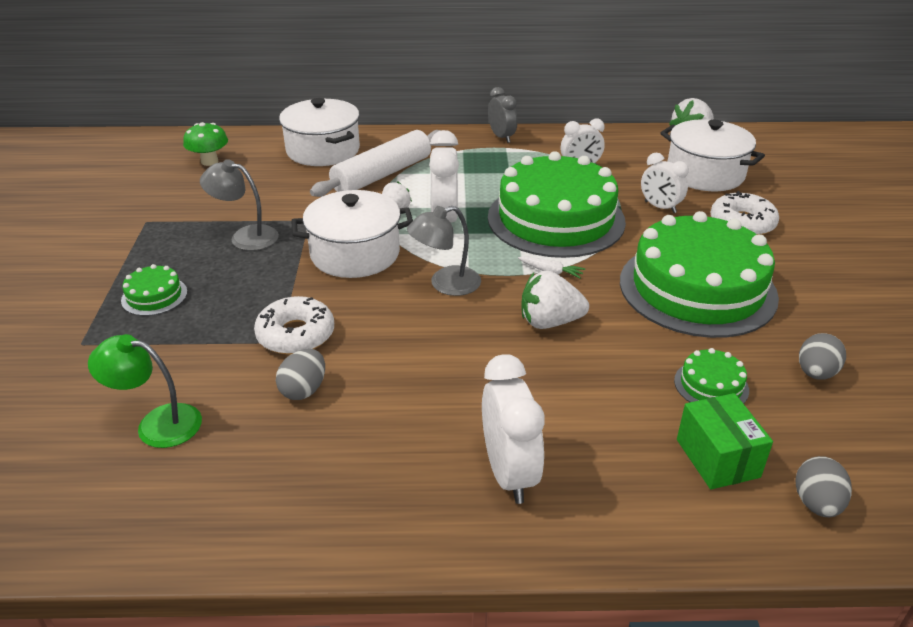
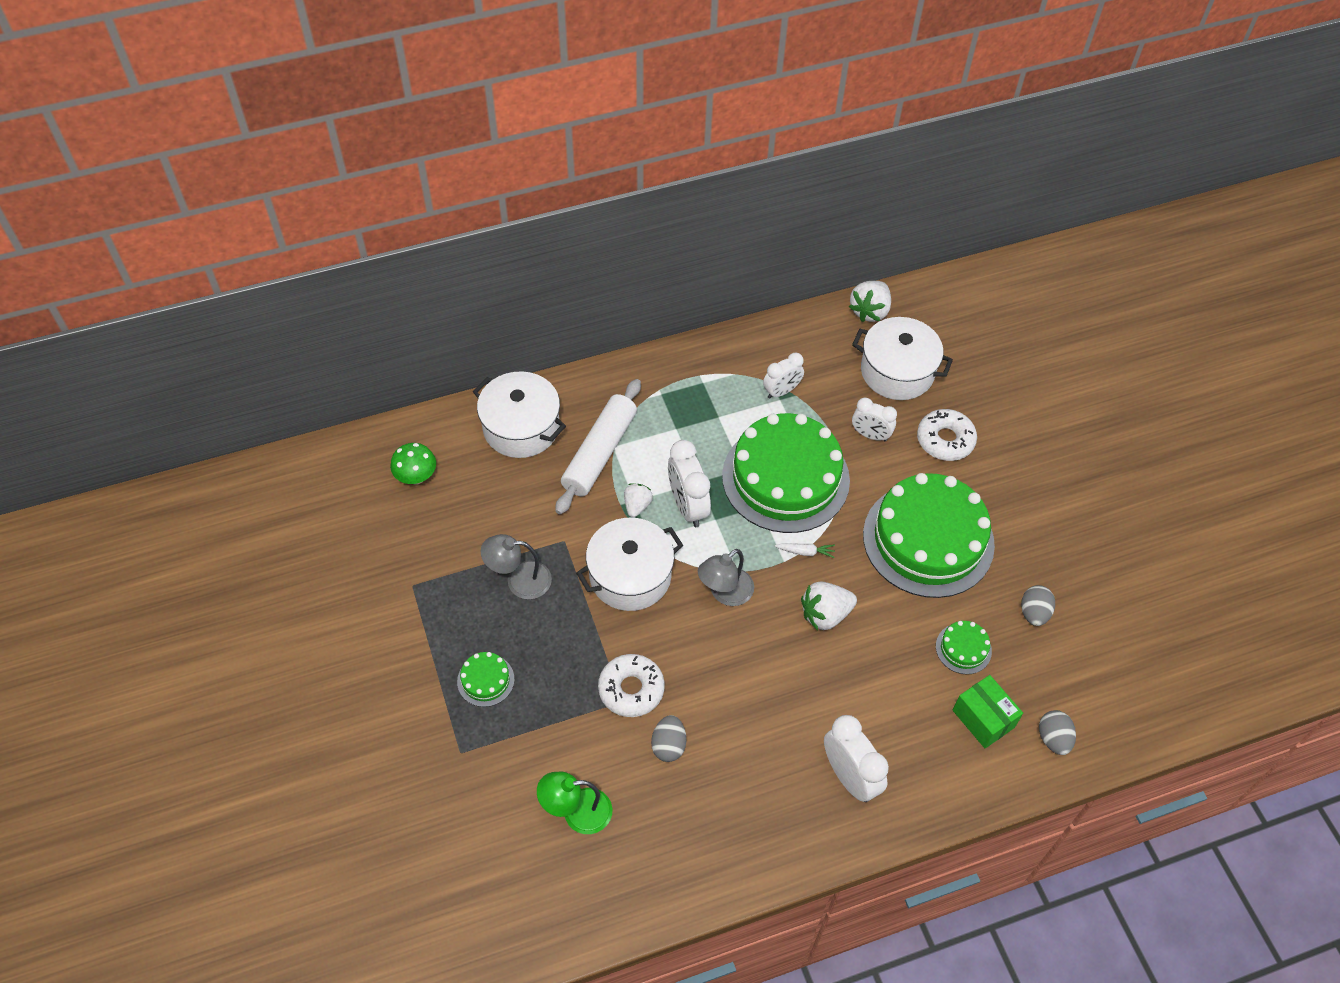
camera: 20 degrees left, 20 degrees up
grey clock [488,87,517,143] -> none

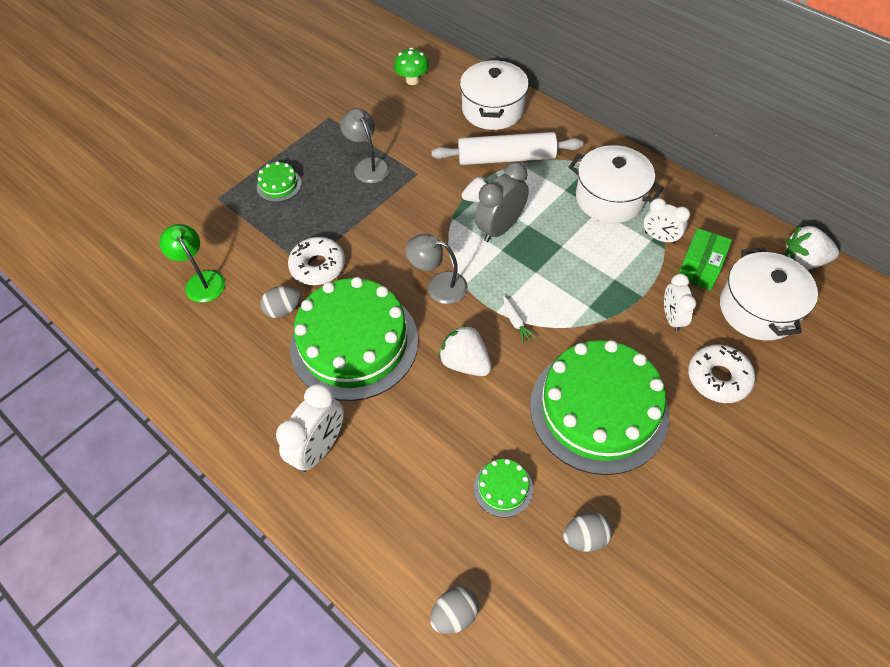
camera: 65 degrees right, 0 degrees up
white pot [576,518,683,611] -> white pot moved to [569,145,664,223]
white clock [668,440,711,527] -> grey clock [475,162,529,242]
green cake [722,413,850,533] -> green cake moved to [290,277,418,401]
green box [953,675,1023,748] -> green box moved to [678,228,732,290]

